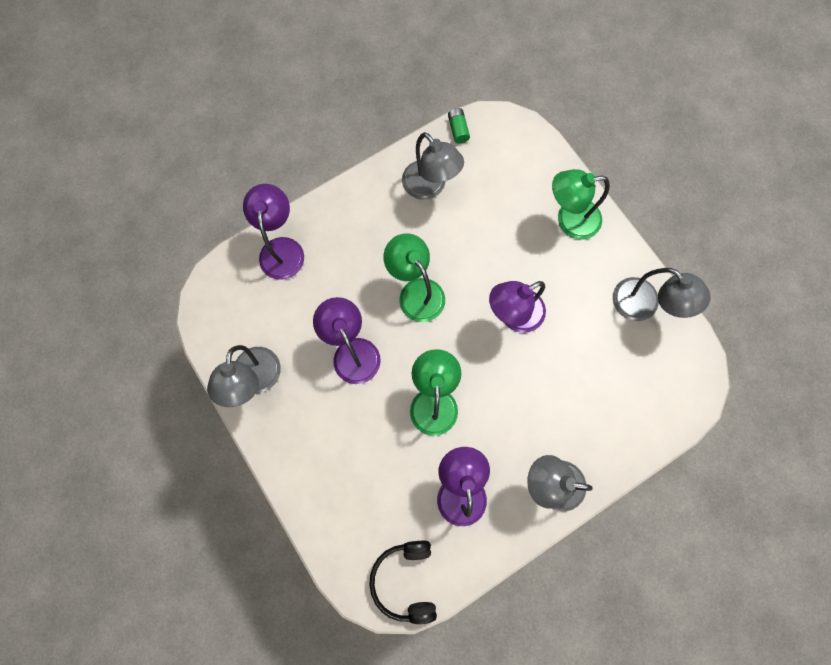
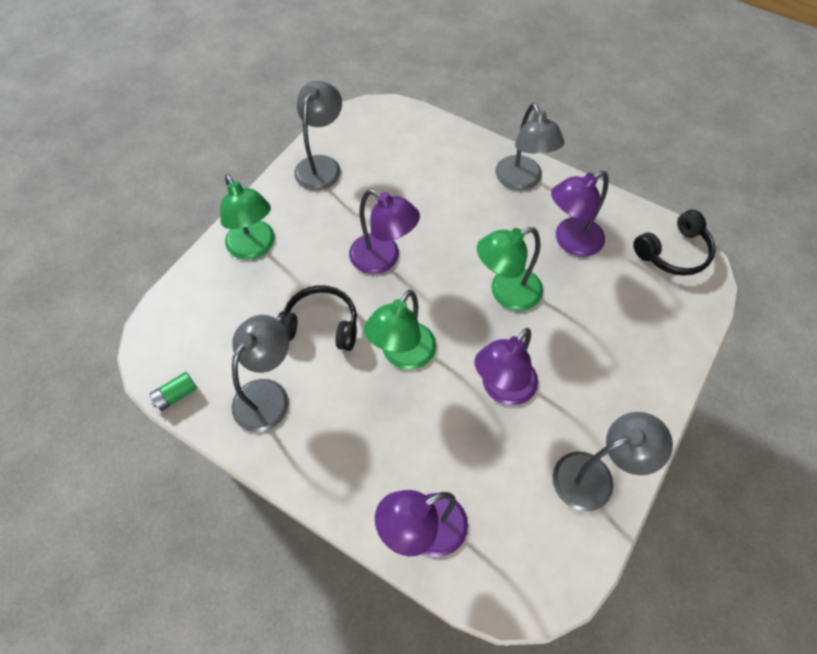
camera: 115 degrees left, 15 degrees down
none -> black headphones [277,285,357,351]

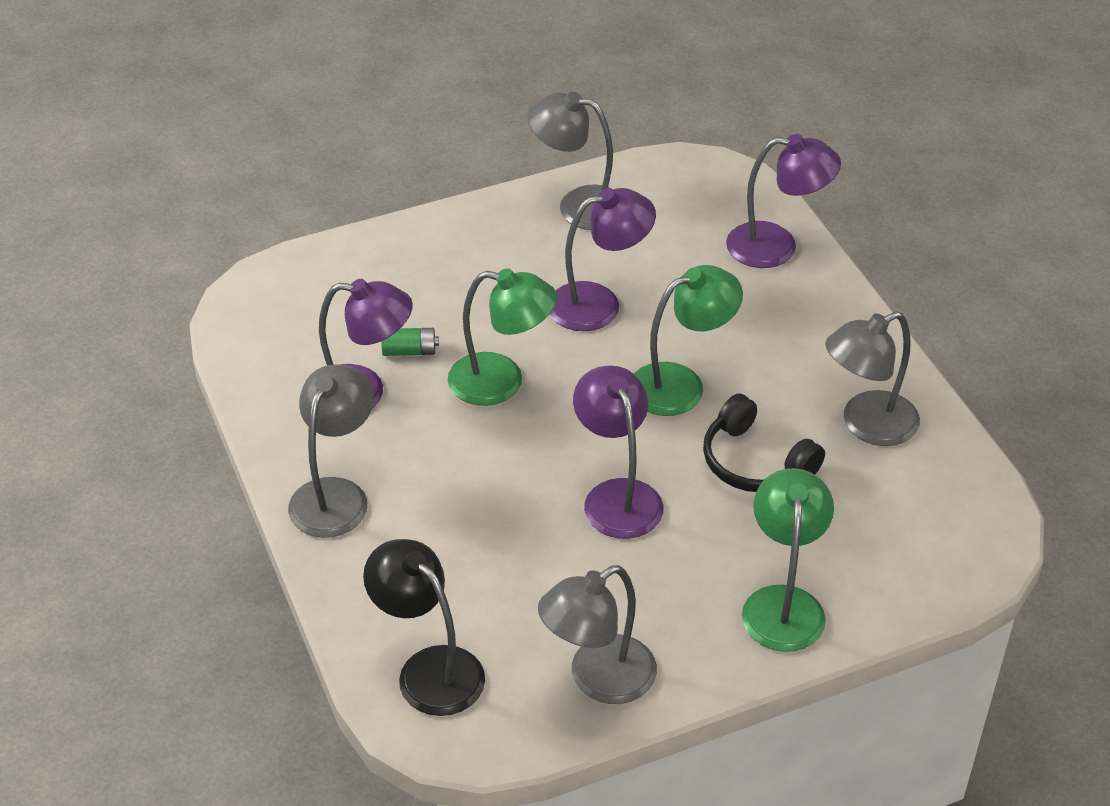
camera: 145 degrees left, 15 degrees down
green battery [150,372,197,411] -> green battery moved to [381,328,439,356]
black headphones [633,210,716,276] -> none
none -> black lamp [363,539,485,716]

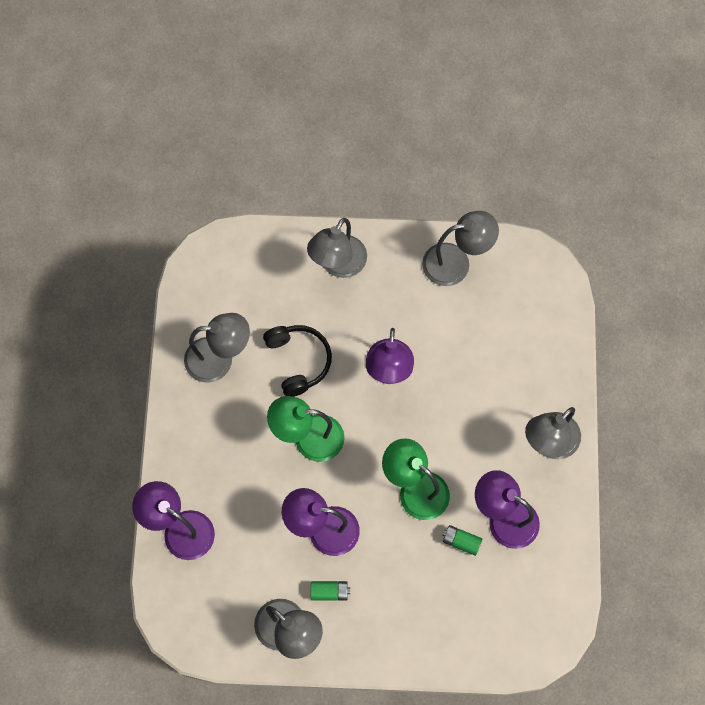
camera: 155 degrees left, 25 degrees up
black lamp [363,539,485,716] -> none
green lamp [742,468,834,652] -> grey lamp [307,218,367,278]
none -> green battery [311,581,350,601]

